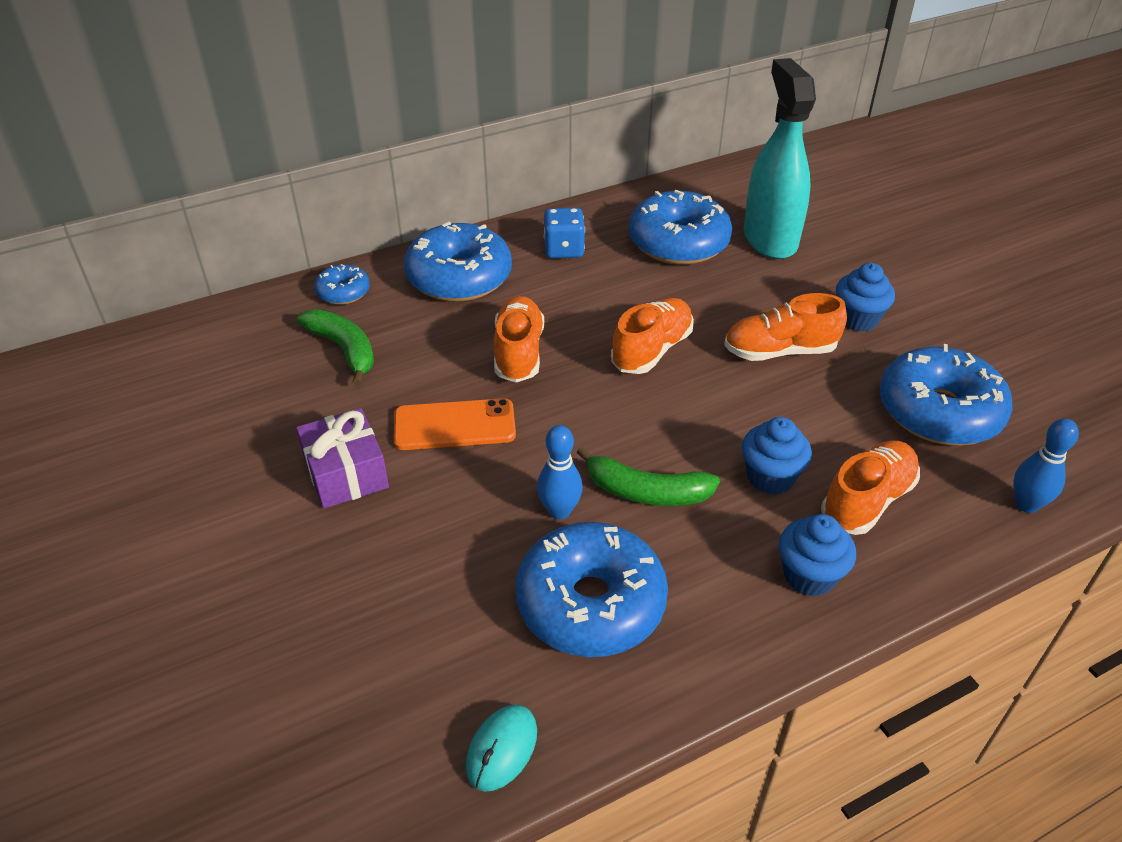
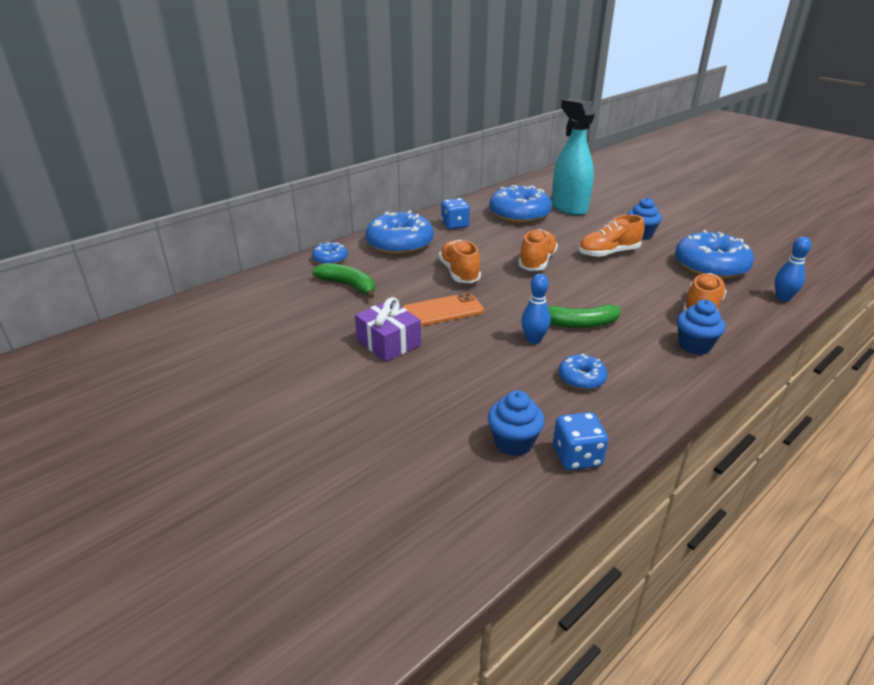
camera: 15 degrees left, 10 degrees down
turquoise mouse [466,705,537,792] -> blue dice [553,412,608,470]
blue donut [515,522,668,657] -> blue donut [559,354,608,390], size x0.50
blue cupcake [742,417,812,494] -> blue cupcake moved to [488,390,545,456]

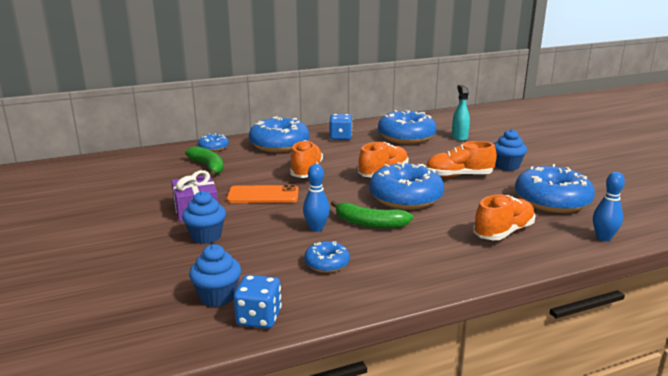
camera: 20 degrees right, 10 degrees down
turquoise spray bottle [552,99,595,216] -> turquoise spray bottle [452,85,470,141], size x0.52
blue cupcake [677,300,726,355] -> blue cupcake moved to [182,191,226,244]
none -> blue donut [369,162,444,210]

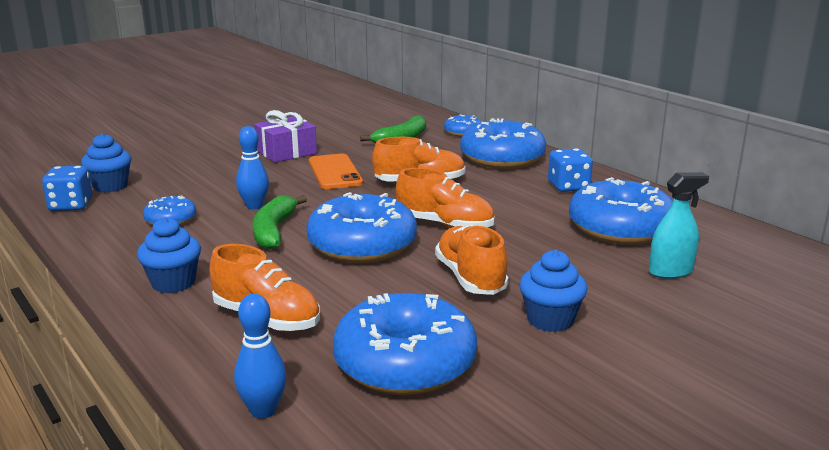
camera: 75 degrees right, 0 degrees up
blue cupcake [182,191,226,244] -> blue cupcake moved to [137,217,201,293]

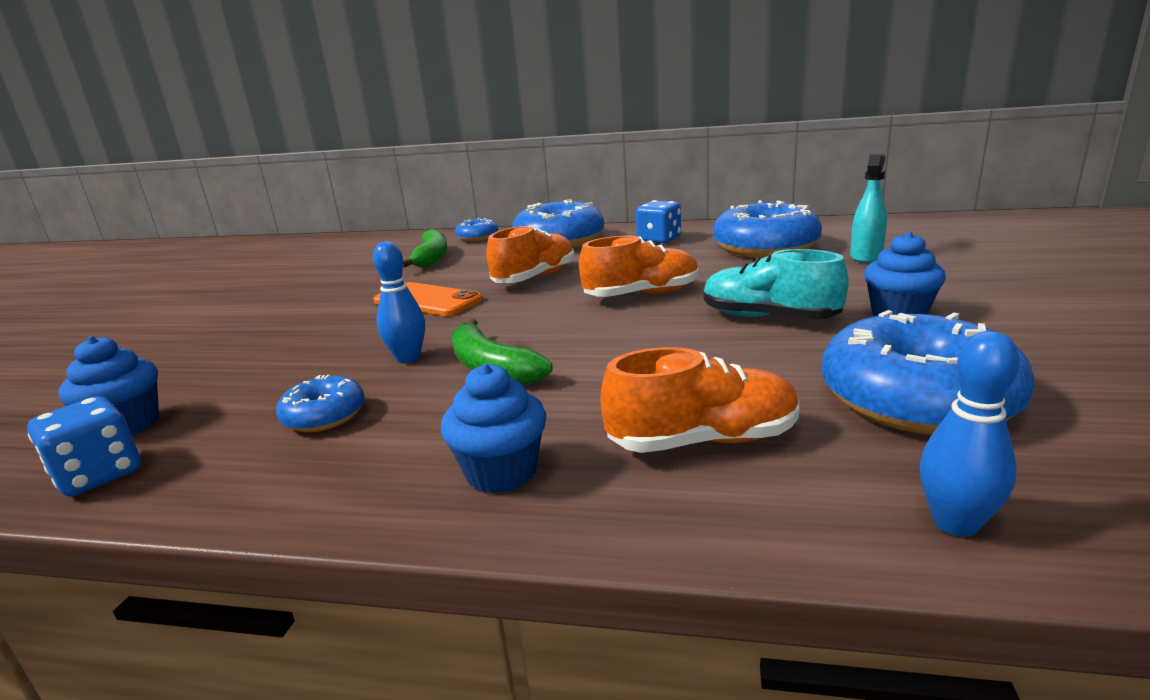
camera: 40 degrees left, 0 degrees up
purple gift [254,110,317,163] -> none
blue donut [306,192,417,263] -> none
orange shoe [435,225,509,295] -> turquoise shoe [704,249,849,319]

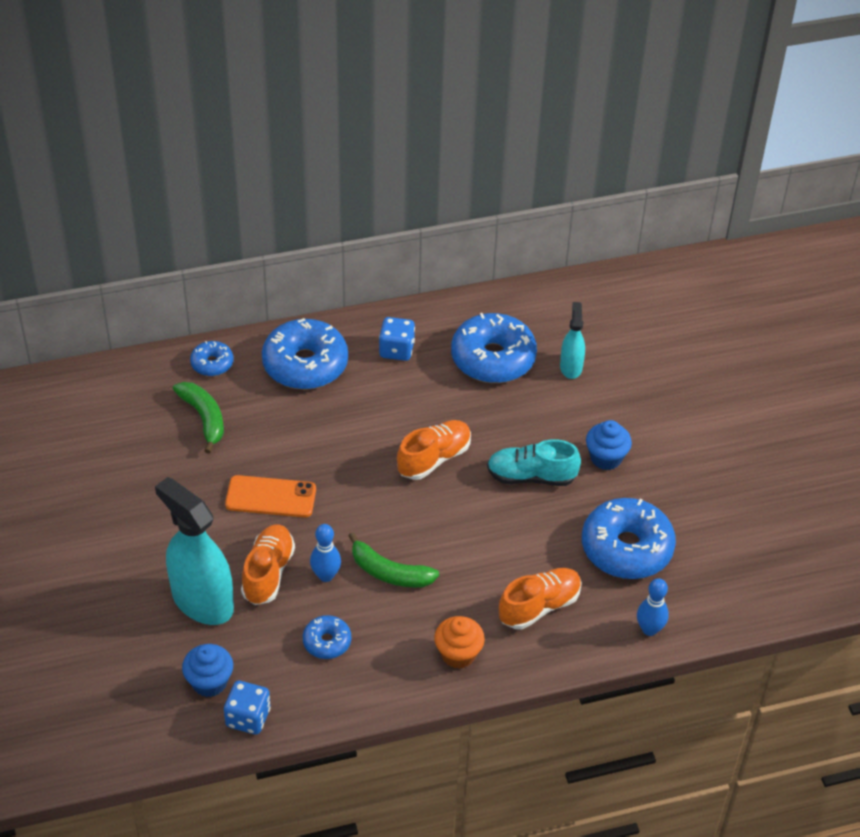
camera: 30 degrees left, 25 degrees up
blue cupcake [441,363,546,494] -> orange cupcake [434,616,485,669]
orange shoe [486,225,575,283] -> orange shoe moved to [241,524,295,605]
none -> turquoise spray bottle [155,477,234,625]

